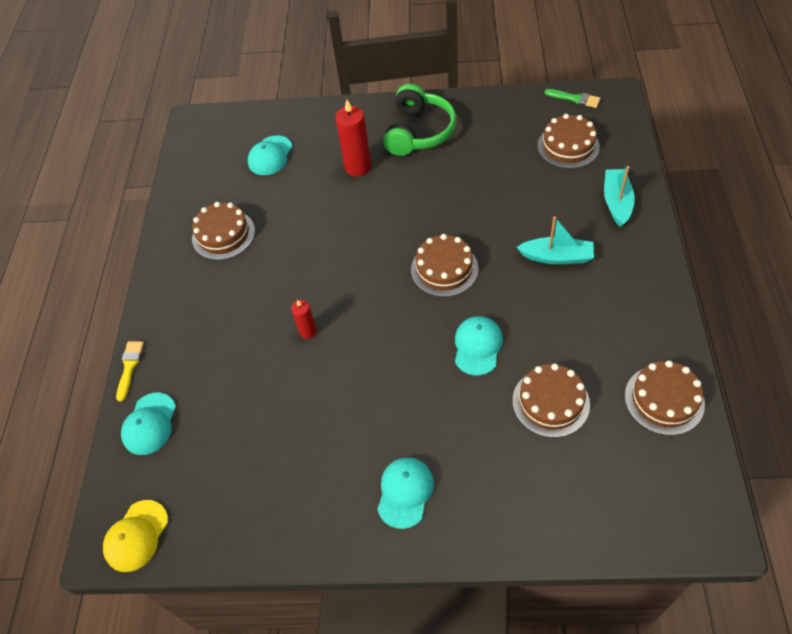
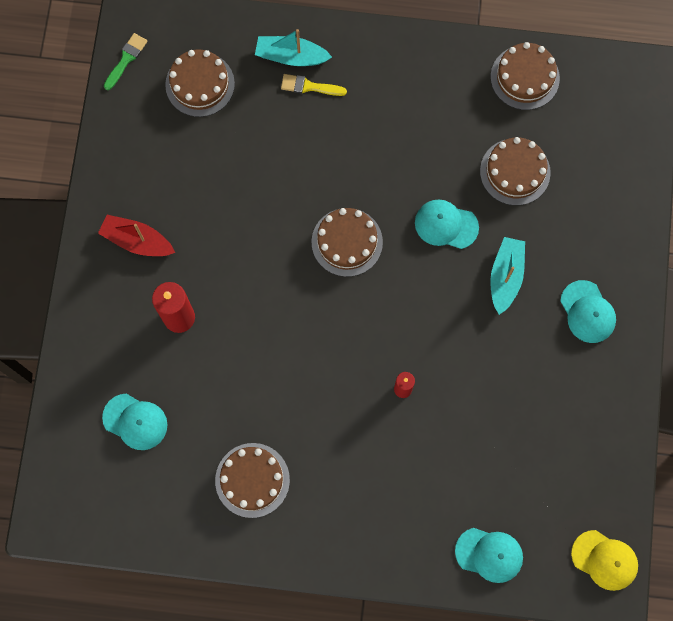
camera: 90 degrees left, 20 degrees up
yellow brush [116,341,144,402] -> yellow brush moved to [281,74,347,96]
turquoise cap [377,457,434,529] -> turquoise cap turned 135 degrees counterclockwise [560,280,616,343]
green headphones [383,84,456,156] -> red boat [98,215,175,256]
turquoise boat [517,216,594,264] -> turquoise boat moved to [490,237,525,315]

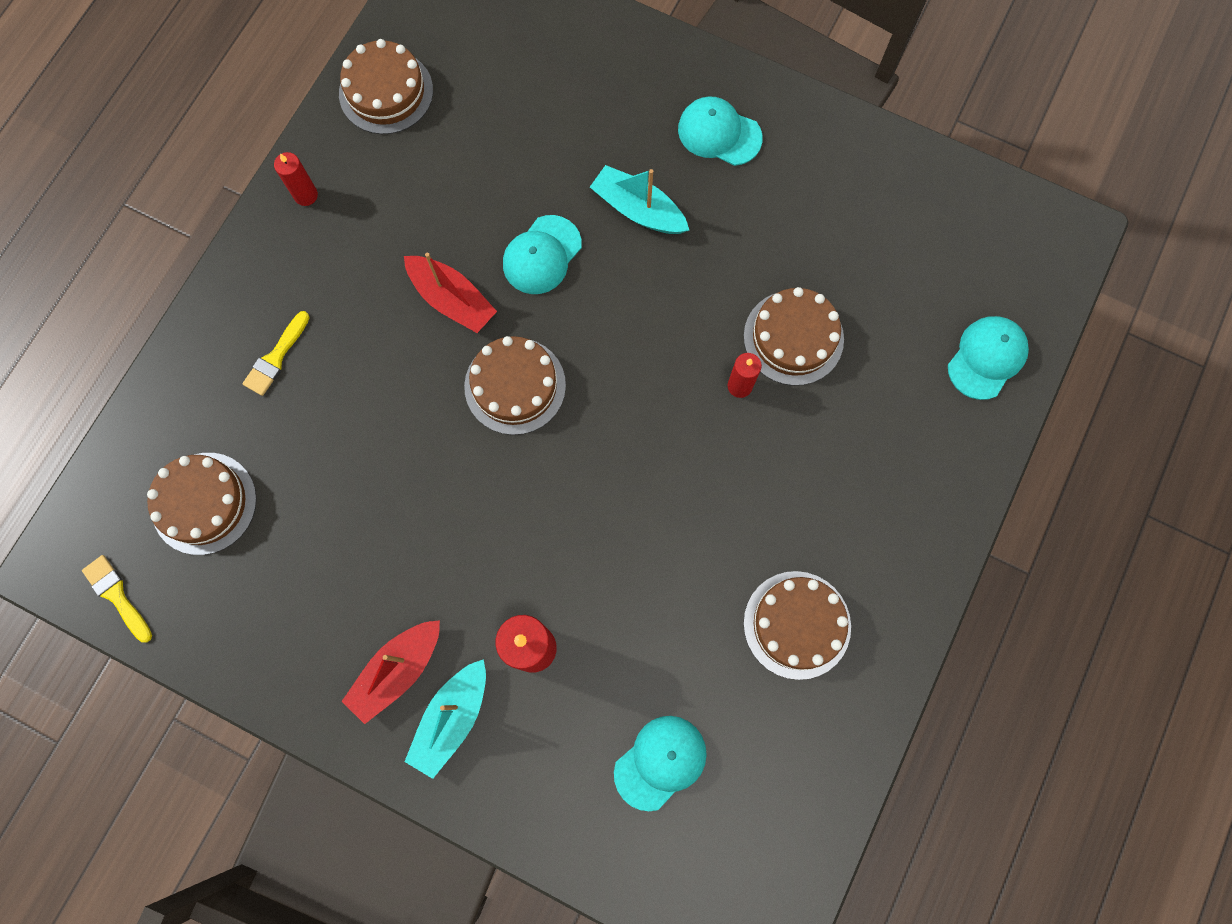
camera: 70 degrees left, 0 degrees up
green brush [104,33,148,90] -> yellow brush [82,555,152,642]
turquoise boat [255,29,332,66] -> turquoise boat moved to [404,659,486,779]
brown cake [480,137,551,205] -> brown cake moved to [744,287,844,386]
turquoise cap [560,280,616,343] -> turquoise cap turned 150 degrees counterclockwise [678,96,763,166]
yellow cap [571,530,638,591] -> none
none -> red candle [274,152,318,206]
none -> red boat [404,253,497,333]

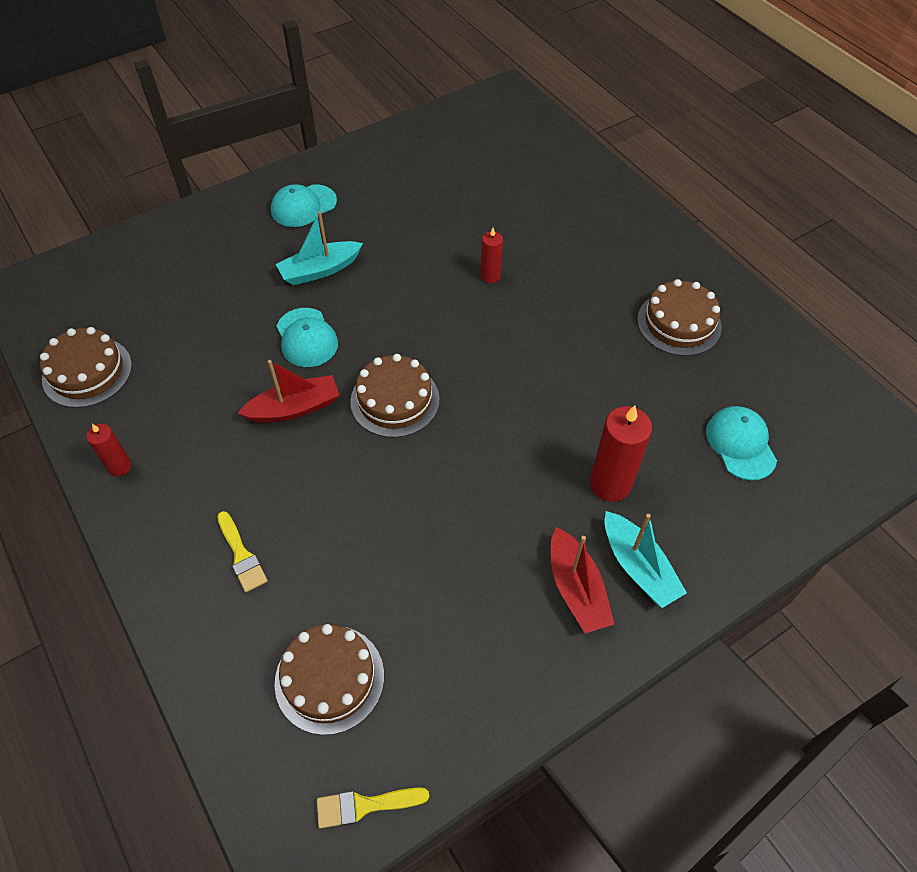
camera: 60 degrees left, 20 degrees down
brown cake [744,287,844,386] -> none
turquoise cap [948,316,1029,400] -> none

